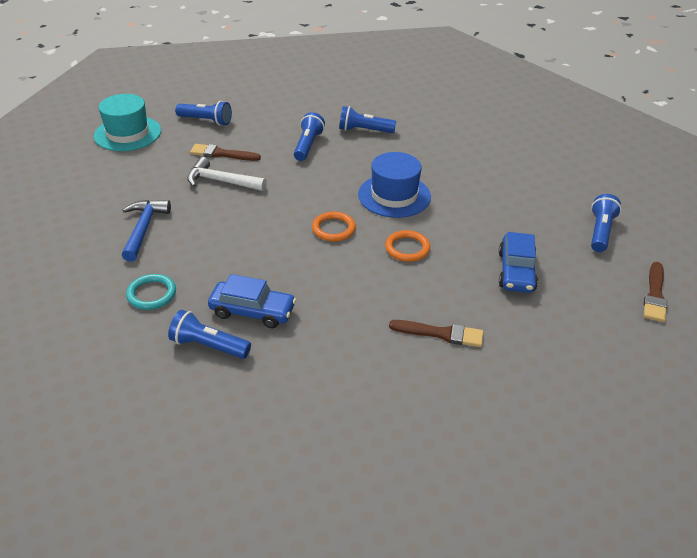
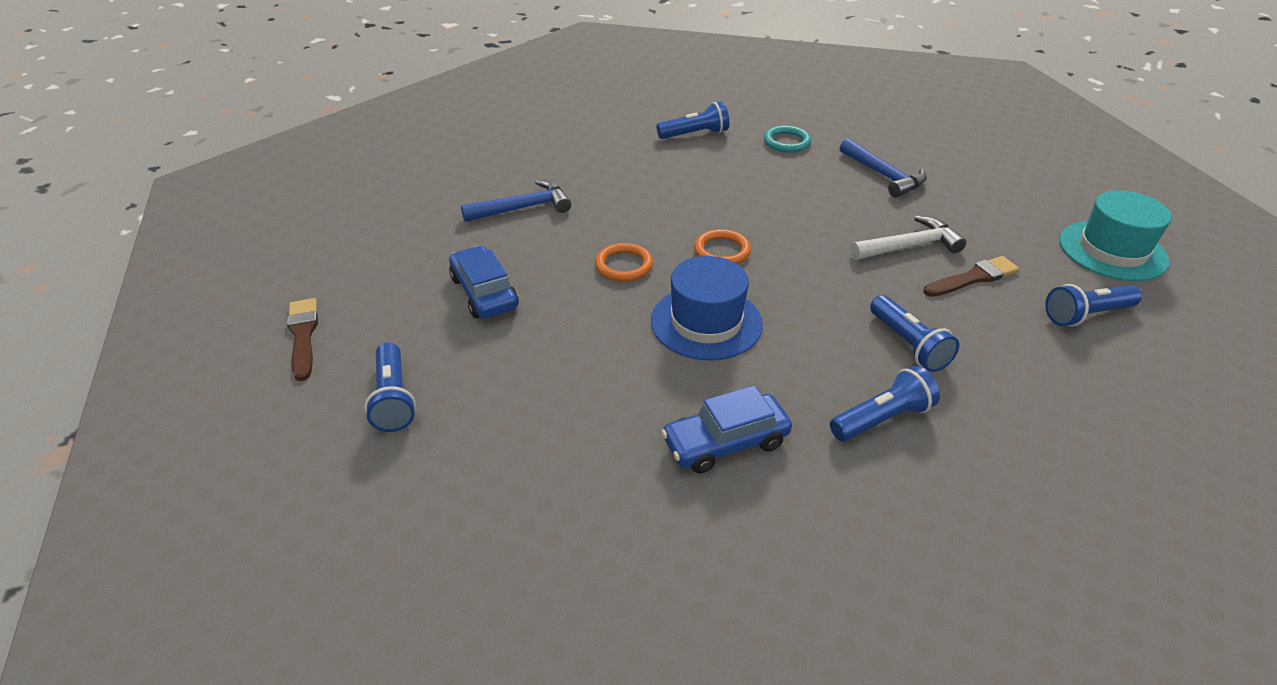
camera: 145 degrees right, 0 degrees up
blue car [208,274,296,328] -> blue car moved to [661,385,792,473]
brown brush [389,320,484,347] -> blue hammer [461,180,571,222]

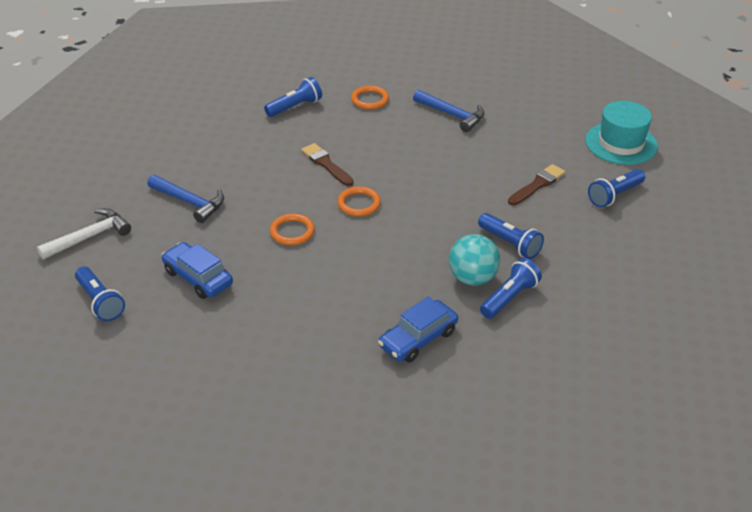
camera: 20 degrees left, 0 degrees up
brown brush [287,298,318,381] -> brown brush moved to [301,143,354,186]
blue flashlight [365,342,416,432] -> blue flashlight moved to [75,267,125,321]
blue hammer [461,180,571,222] -> blue hammer turned 75 degrees clockwise [147,174,224,223]
blue hat [651,256,763,361] -> none
turquoise ring [764,126,811,153] -> orange ring [351,85,389,110]
white hammer [850,216,967,260] -> white hammer moved to [37,208,131,260]
none -> turquoise ball [449,234,500,286]

